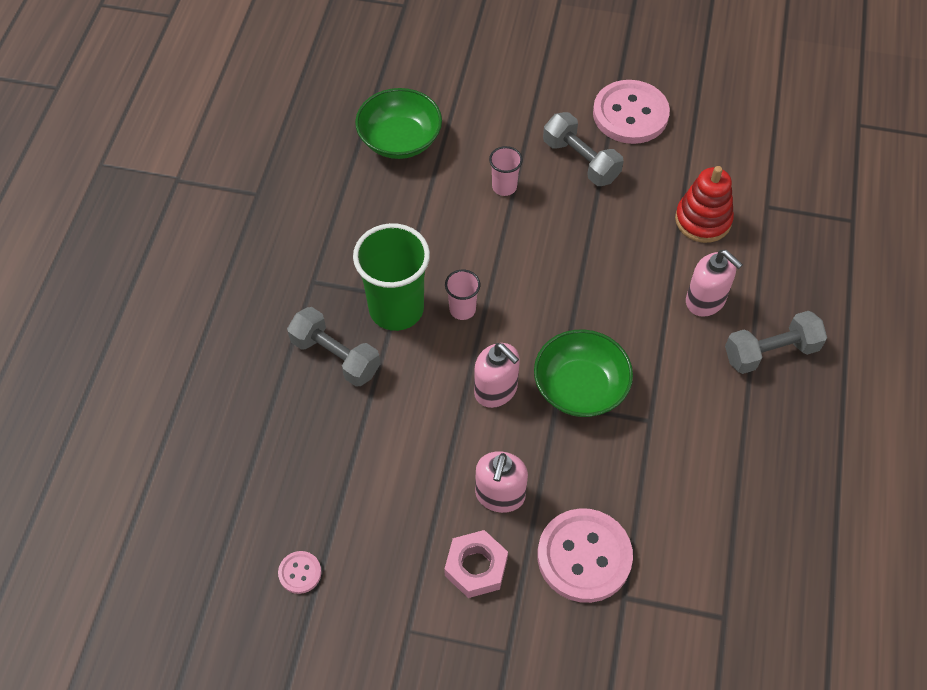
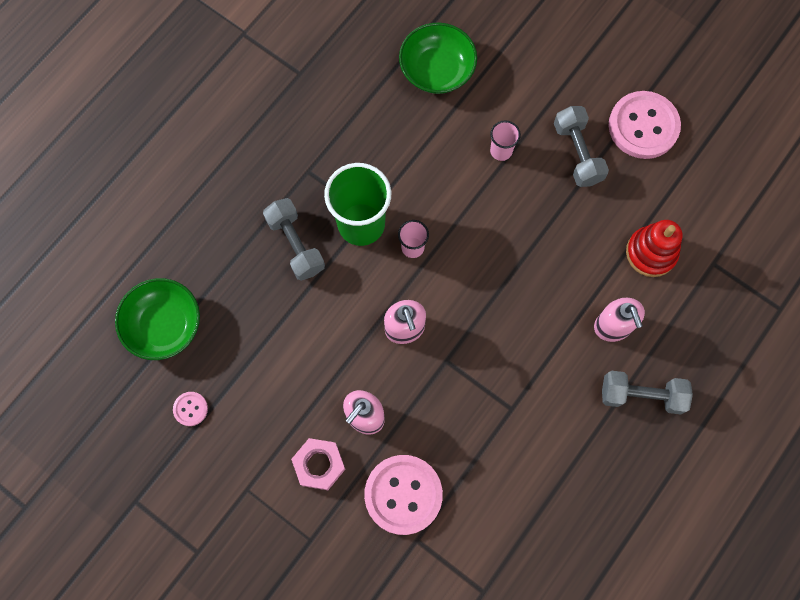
camera: 25 degrees right, 15 degrees up
green bowl [534,329,633,417] -> green bowl moved to [115,278,200,360]

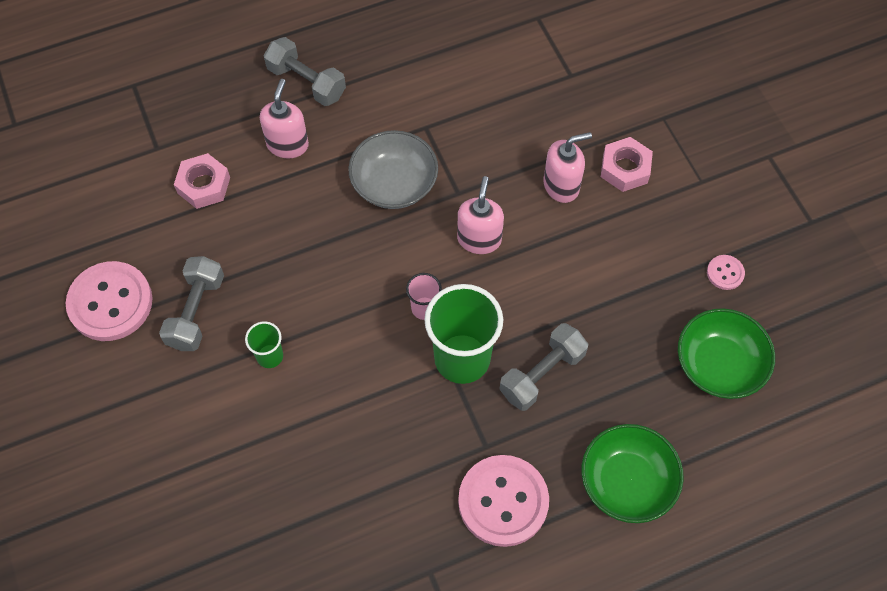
camera: 150 degrees left, 10 degrees down
grey dumbbell [263,198,325,281] -> grey dumbbell turned 45 degrees clockwise [499,323,588,411]
pink button [364,455,443,535] -> pink button moved to [458,455,549,547]
green bowl [399,22,477,94] -> green bowl moved to [581,424,684,523]
pink cup [490,120,521,161] -> green cup [245,321,283,368]
red stacking toy [626,220,682,277] -> pink nut [174,153,230,209]
none -> grey bowl [348,130,438,209]

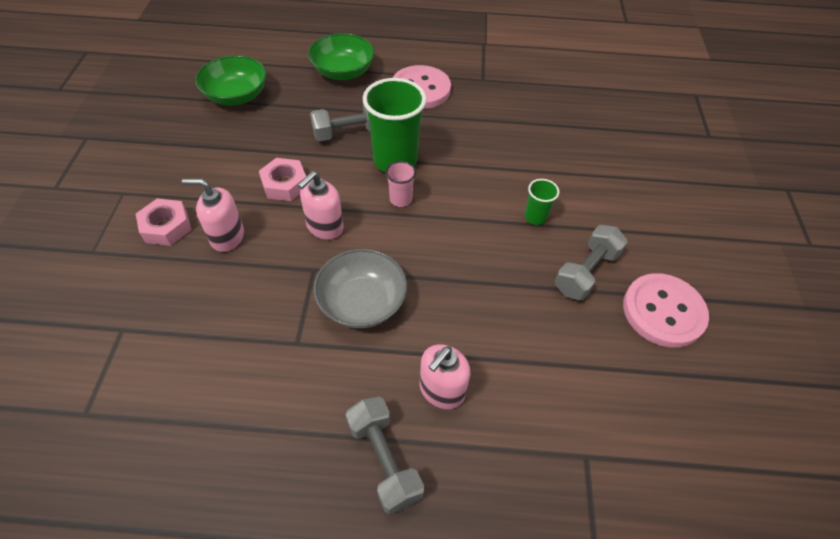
camera: 155 degrees left, 10 degrees down
pink nut [174,153,230,209] -> pink nut moved to [259,158,306,201]
pink button [707,255,745,290] -> none

